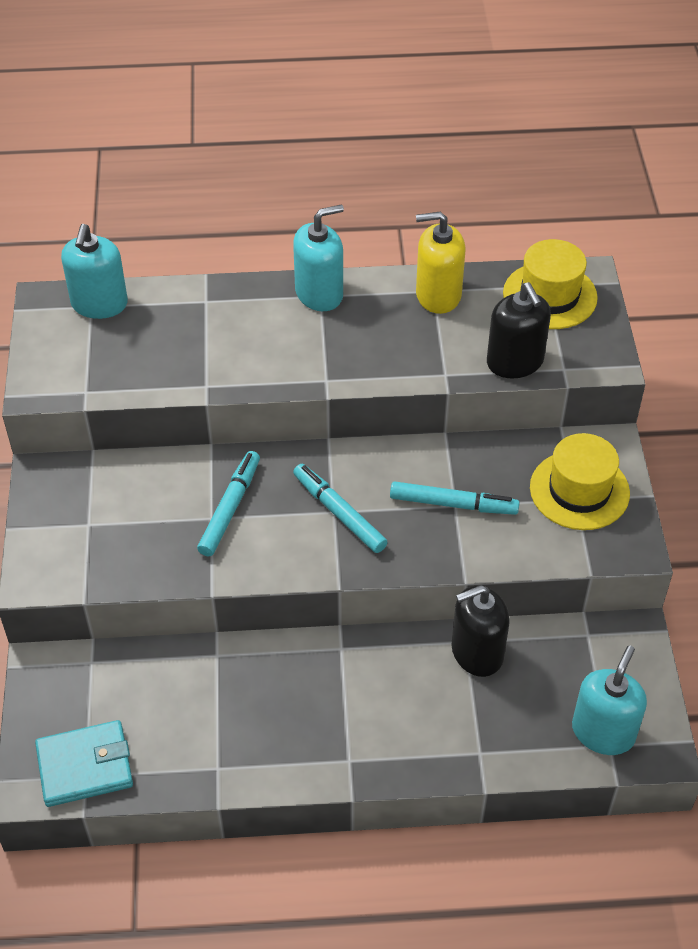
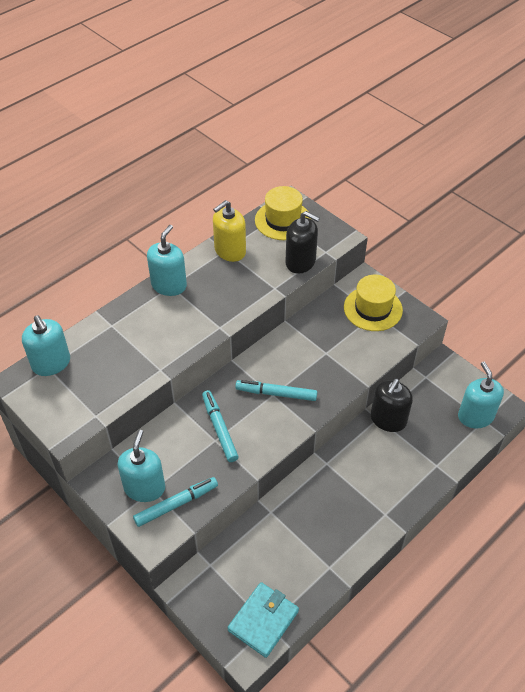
camera: 40 degrees left, 0 degrees up
turquoise marker [390,481,520,515] -> turquoise marker moved to [133,477,218,527]
none -> turquoise soap dispenser [118,430,165,502]

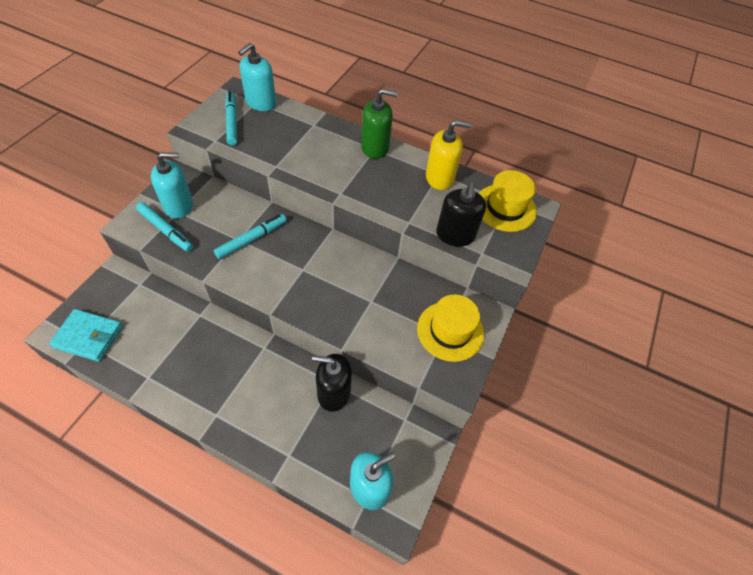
camera: 65 degrees right, 5 degrees up
turquoise soap dispenser [147,225,187,296] -> green soap dispenser [361,89,398,159]
yellow soap dispenser [213,200,246,262] -> yellow soap dispenser turned 150 degrees clockwise [426,120,471,190]
turquoise marker [235,380,317,401] -> turquoise marker moved to [225,91,237,145]

